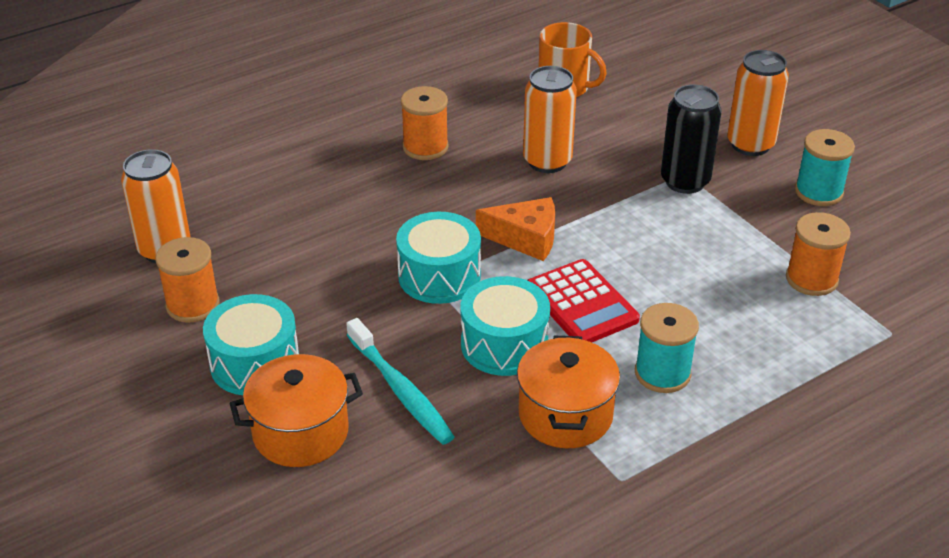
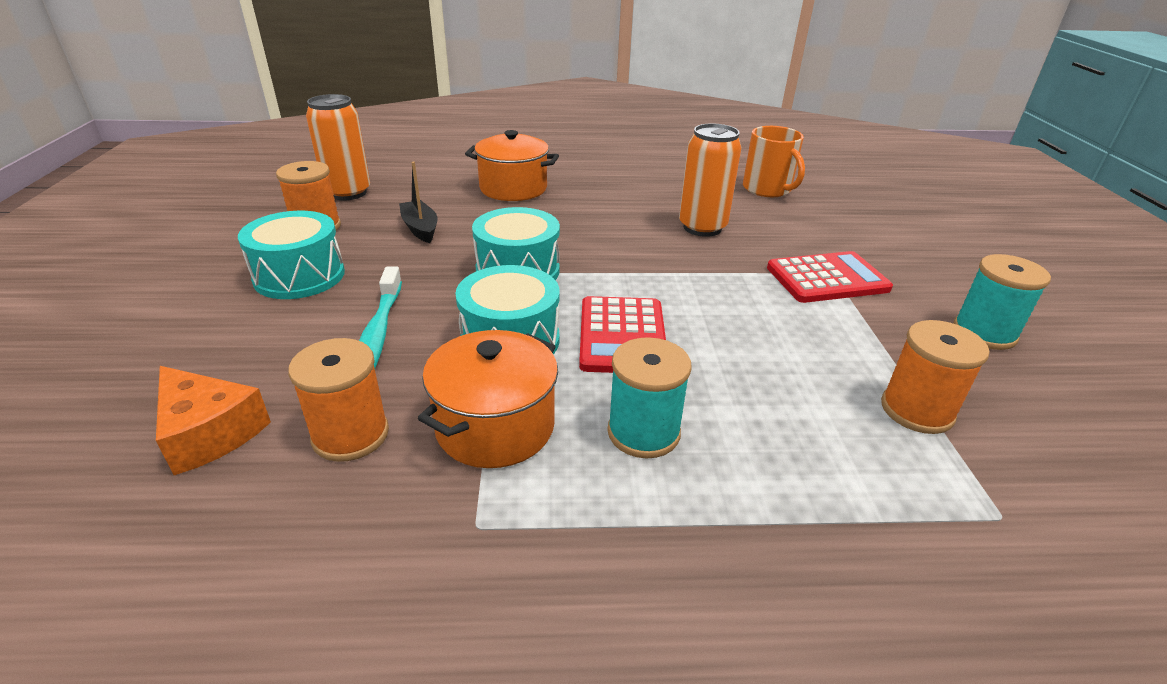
camera: 30 degrees right, 5 degrees down
orange pot [229,354,363,467] -> orange pot moved to [465,130,559,201]
orange spool [401,86,449,160] -> orange spool moved to [288,338,389,462]
orange cheese [476,197,555,261] -> orange cheese moved to [156,366,271,475]
black can [661,84,722,194] -> red calculator [767,251,893,303]
orange can [727,50,789,156] -> none
none -> black boat [399,162,437,243]

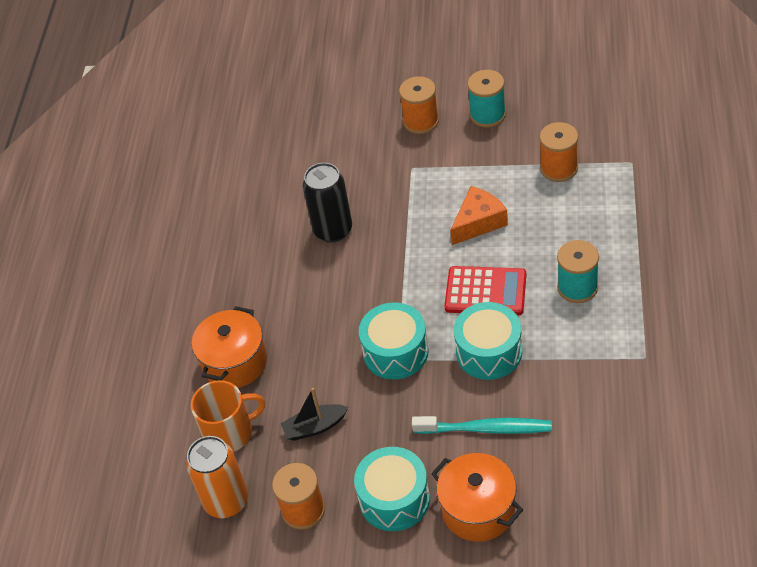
camera: 75 degrees left, 15 degrees up
orange cheese [156,366,271,475] -> orange cheese moved to [450,186,508,245]
orange spool [288,338,389,462] -> orange spool moved to [399,76,439,134]
orange pot [418,330,558,468] -> orange pot moved to [431,453,523,542]
orange can [679,123,741,237] -> black can [303,163,352,243]
orange mug [743,126,805,197] -> orange mug moved to [191,380,265,452]
red calculator [767,251,893,303] -> none

